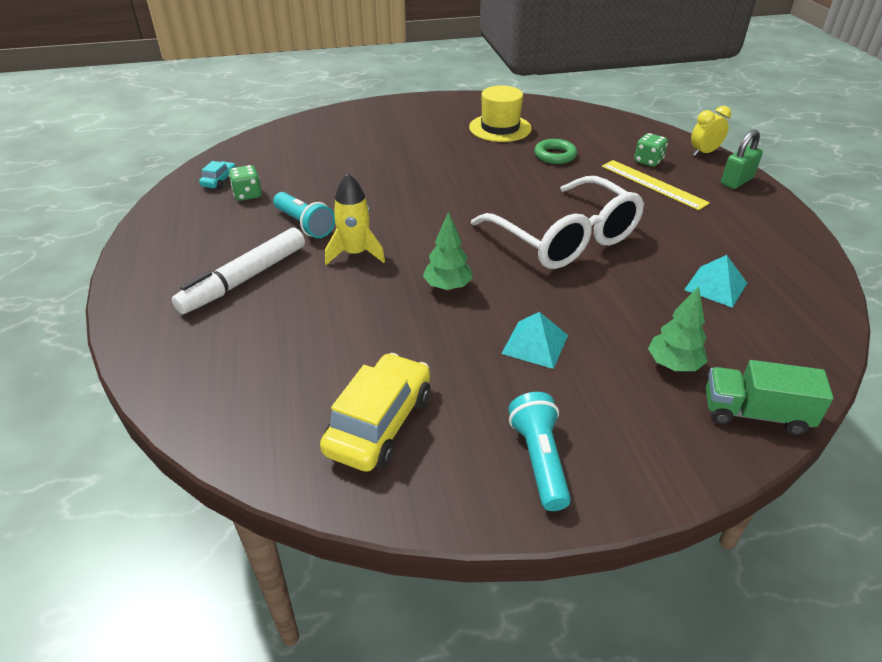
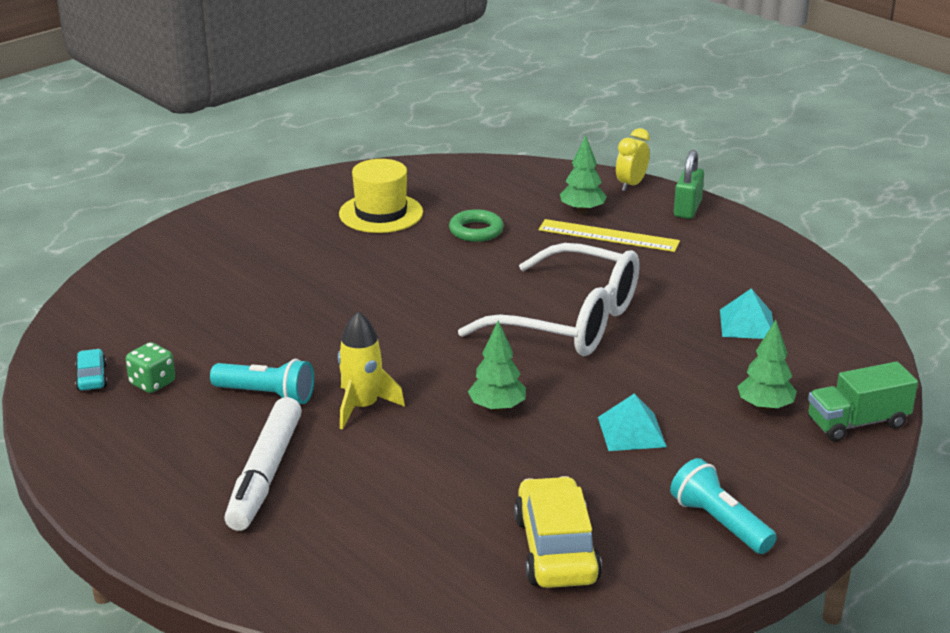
camera: 30 degrees left, 10 degrees down
green dice [634,133,668,167] -> green tree [560,135,607,213]

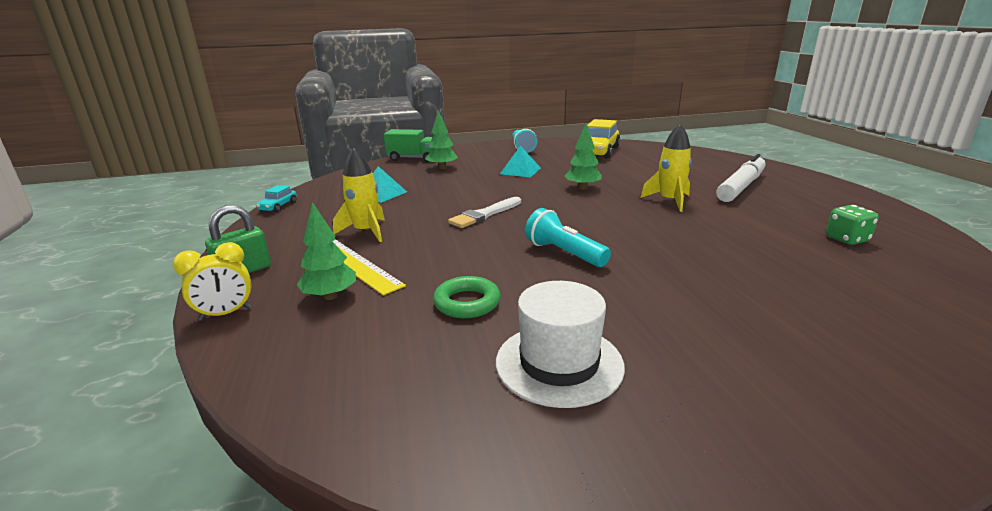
camera: 150 degrees left, 5 degrees down
turquoise car [75,349,107,391] -> turquoise car moved to [256,185,297,212]
turquoise flashlight [210,359,314,404] -> turquoise flashlight moved to [525,208,611,267]
yellow hat [339,159,423,233] -> white hat [496,281,625,408]
white glasses [458,243,639,356] -> white brush [448,197,521,228]
none -> yellow rocket [333,148,385,242]

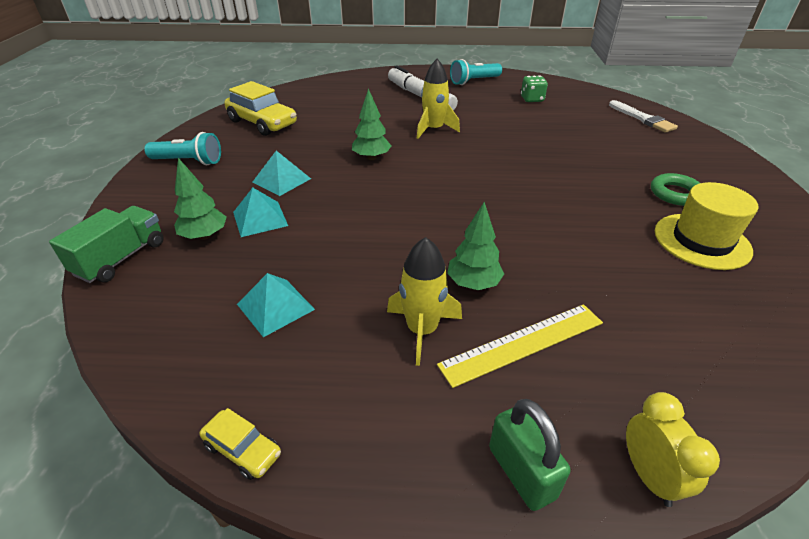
camera: 75 degrees left, 15 degrees up
turquoise car [256,185,297,212] -> yellow car [200,408,281,480]
green tree [297,202,356,300] -> green tree moved to [447,202,504,290]
green ring [433,276,501,318] -> green ring moved to [651,173,700,206]
white brush [448,197,521,228] -> white brush moved to [609,100,678,133]
white hat [496,281,625,408] -> yellow hat [655,182,758,270]
turquoise flashlight [525,208,611,267] -> turquoise flashlight moved to [450,59,502,85]
none -> turquoise pyramid [233,188,288,237]

